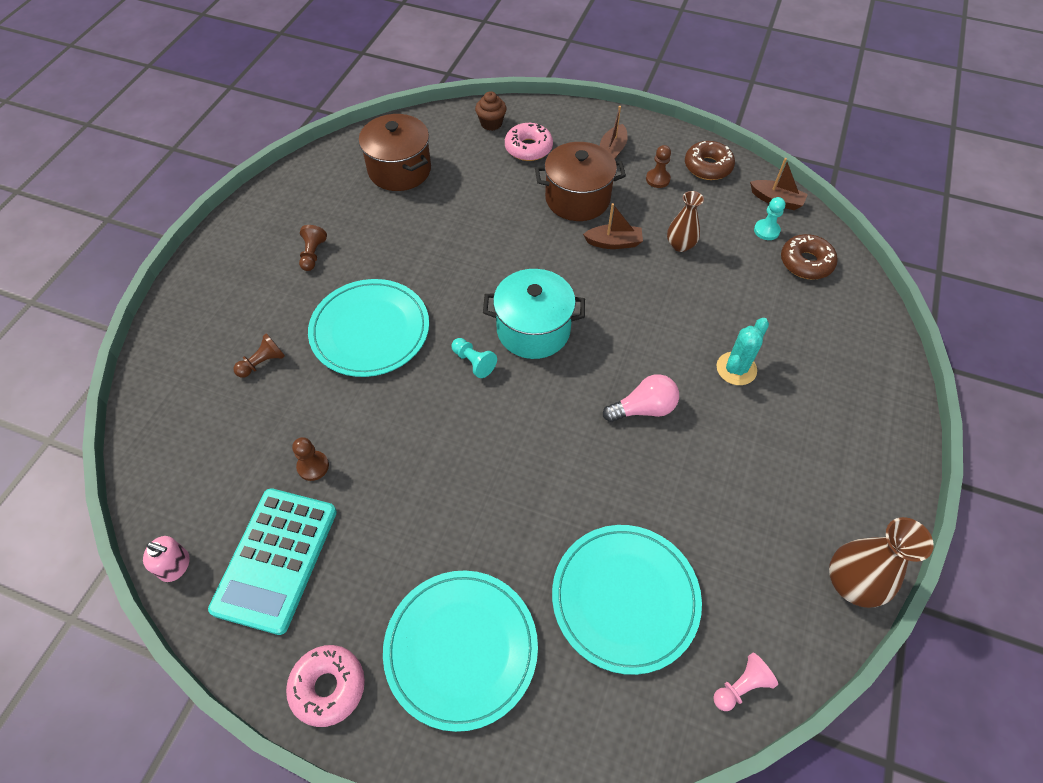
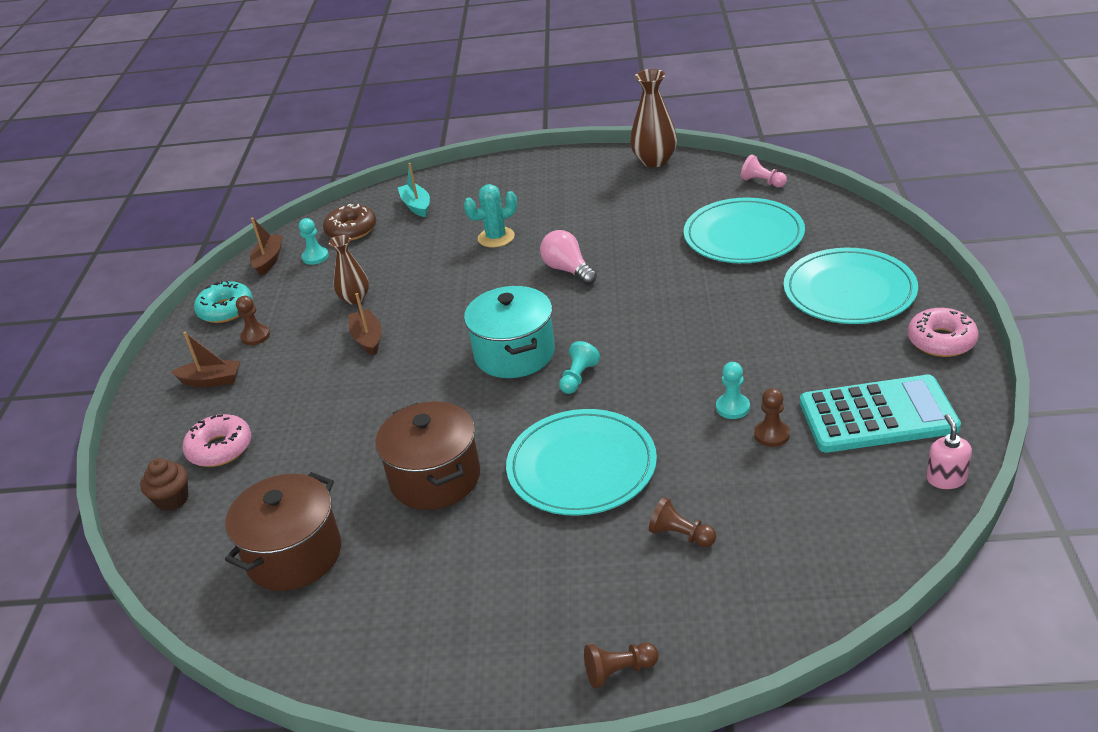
camera: 105 degrees left, 20 degrees down
brown pawn [299,225,327,271] -> brown pawn moved to [584,642,659,688]
brown pot [535,142,626,221] -> brown pot moved to [375,401,480,510]
brown donut [685,141,735,180] -> turquoise donut [194,281,253,323]
turquoise cactus [716,318,769,385] -> turquoise cactus turned 45 degrees counterclockwise [464,184,517,247]
none -> turquoise boat [398,163,430,217]
none -> turquoise pawn [716,362,750,419]

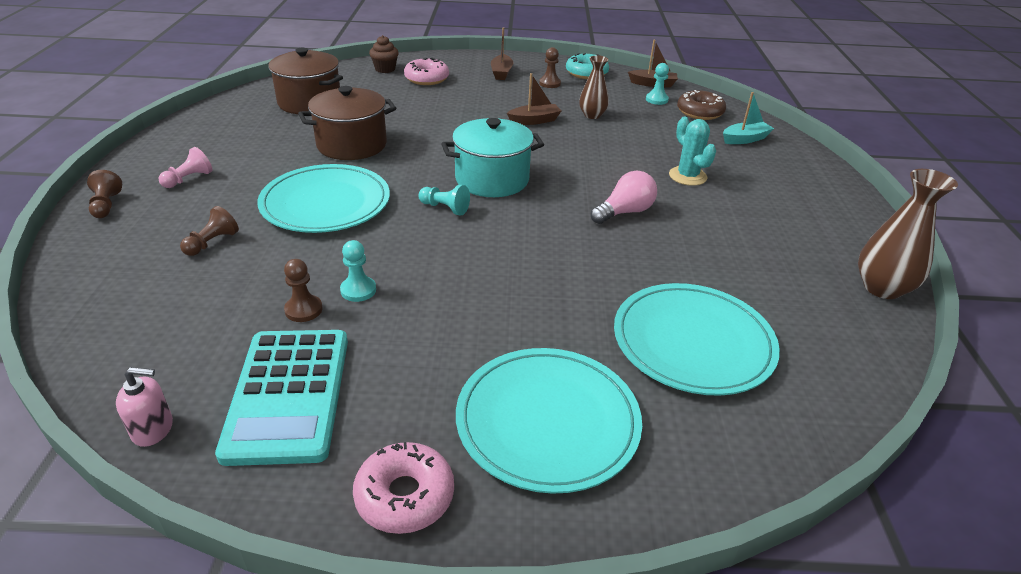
camera: 85 degrees right, 0 degrees up
pink pawn [741,155,787,188] -> pink pawn moved to [159,147,212,188]

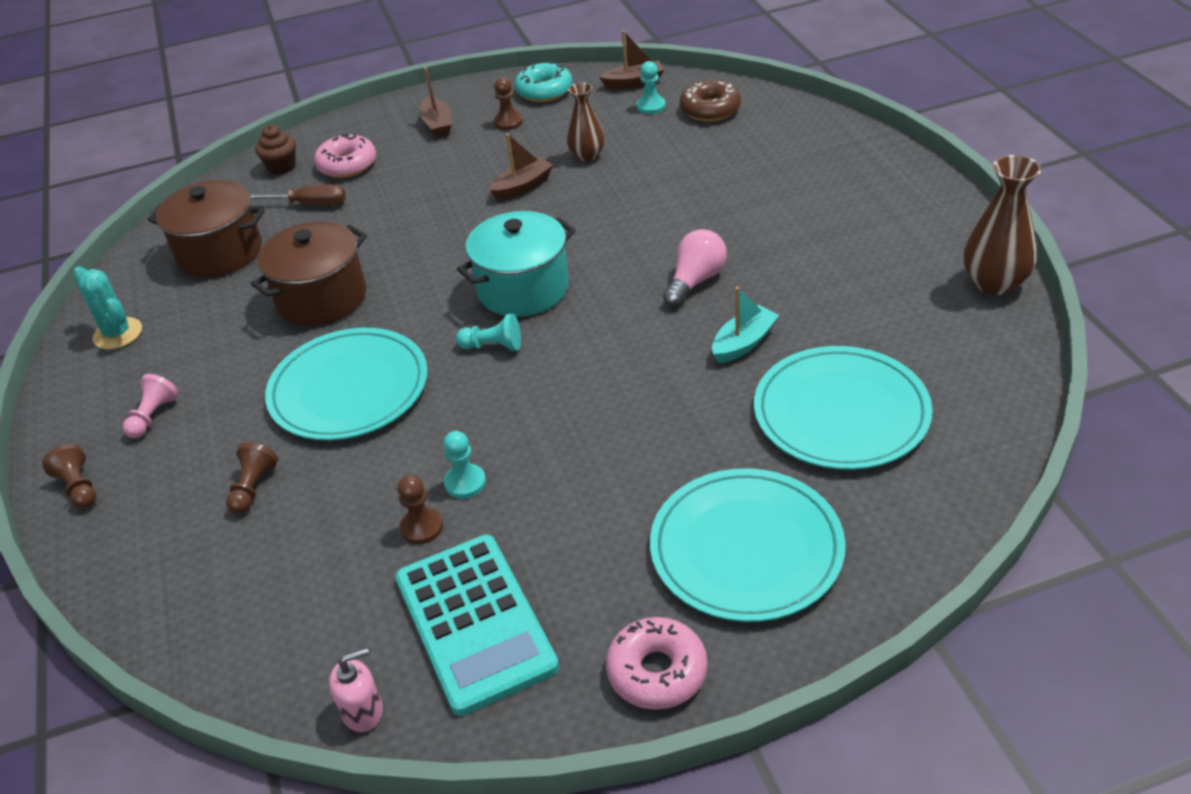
camera: 15 degrees left, 5 degrees up
turquoise cactus [669,117,716,186] -> turquoise cactus moved to [73,266,142,349]
turquoise boat [723,92,774,144] -> turquoise boat moved to [712,287,779,363]
none -> brown screwdriver [250,185,346,206]

